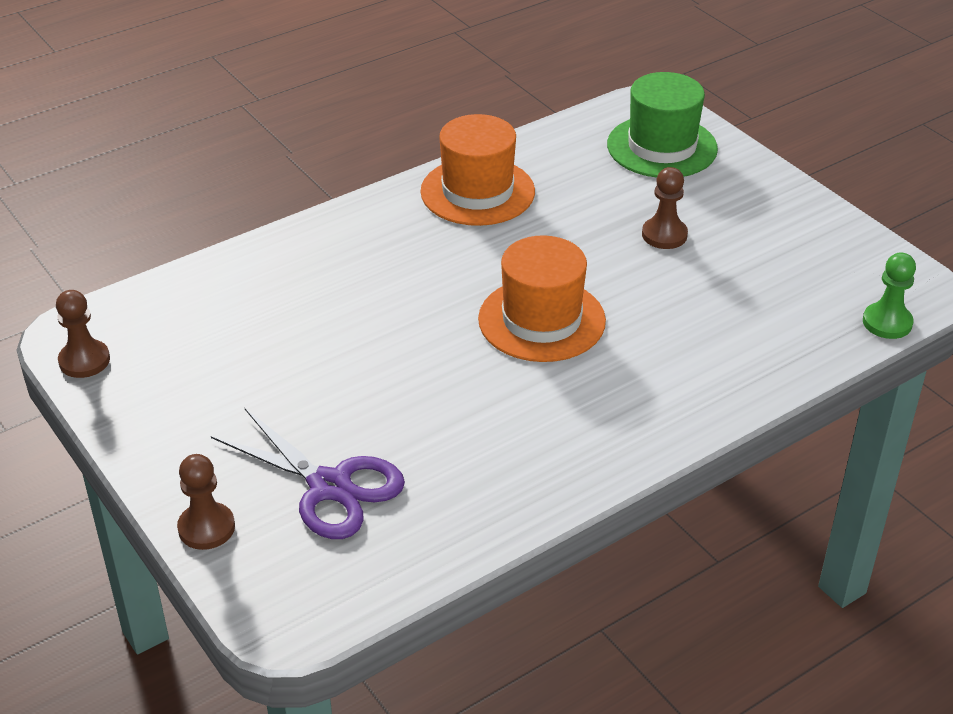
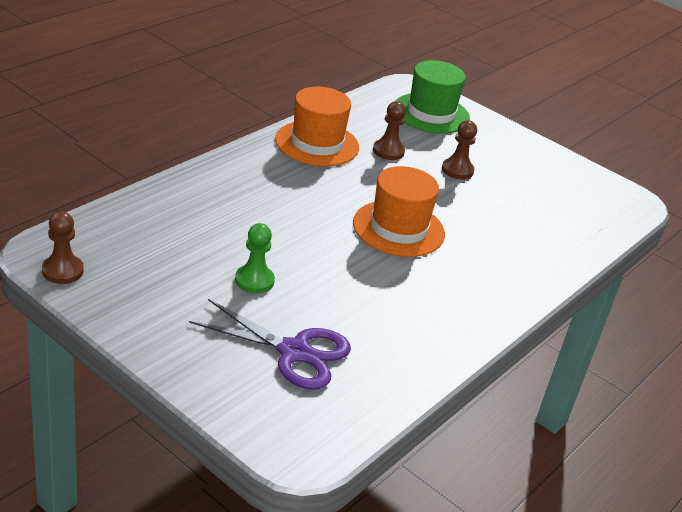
camera: 20 degrees left, 5 degrees down
brown pawn [177,454,235,550] -> brown pawn moved to [373,101,406,160]
green pawn [863,253,916,339] -> green pawn moved to [235,223,275,293]

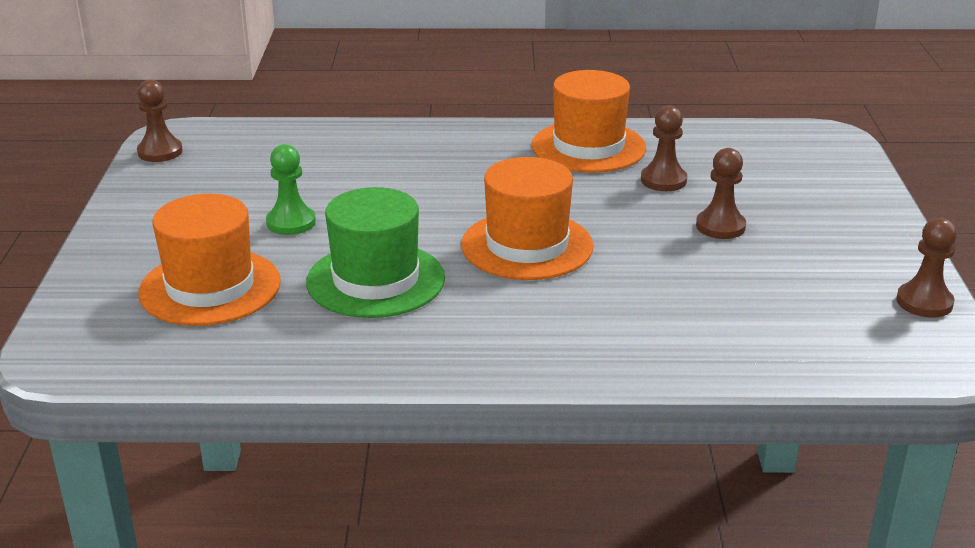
camera: 55 degrees right, 5 degrees down
purple scissors [189,299,351,390] -> orange hat [138,194,281,326]
green hat [396,60,470,134] -> green hat moved to [306,187,445,318]
none -> brown pawn [896,218,957,318]

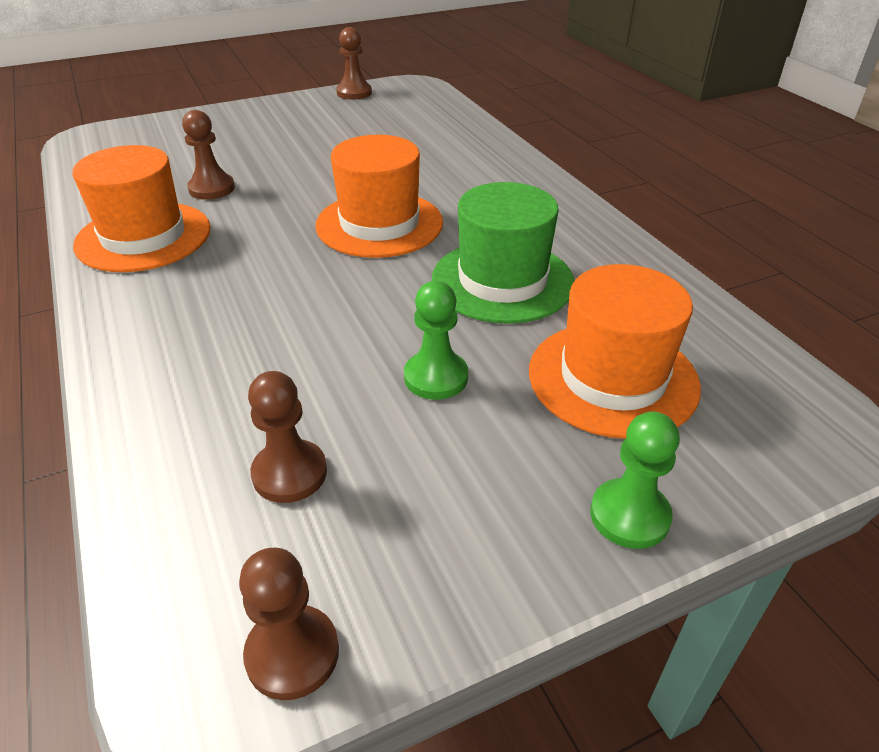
camera: 115 degrees left, 10 degrees up
brown pawn [696,148,746,239] -> brown pawn moved to [248,371,327,503]
none -> green pawn [590,412,680,549]

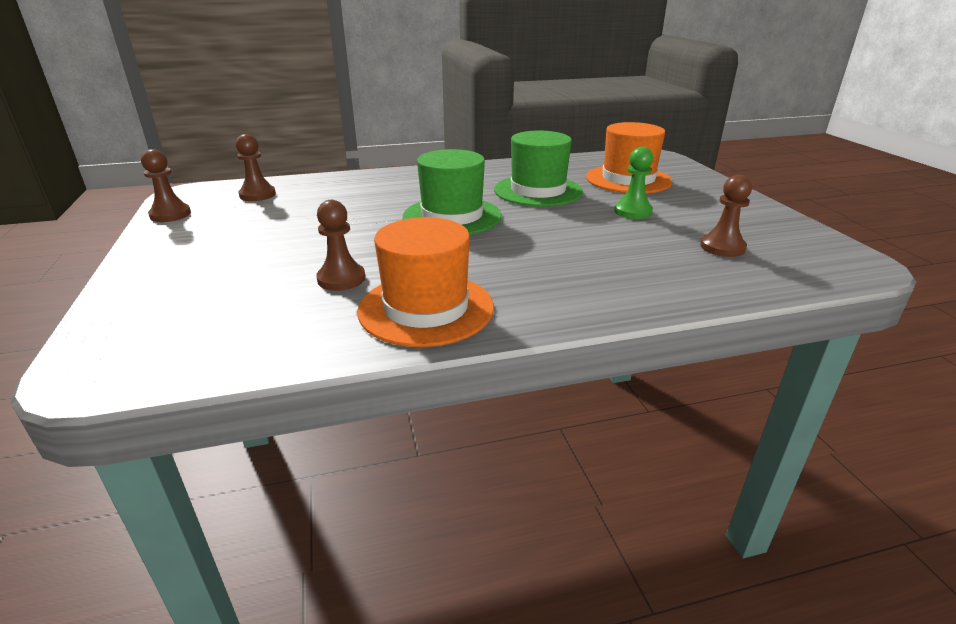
camera: 80 degrees left, 10 degrees down
brown pawn [239,548,339,700] -> brown pawn moved to [236,134,276,201]
orange hat [315,135,443,258] -> green hat [403,149,502,235]
green pawn [590,412,680,549] -> none

